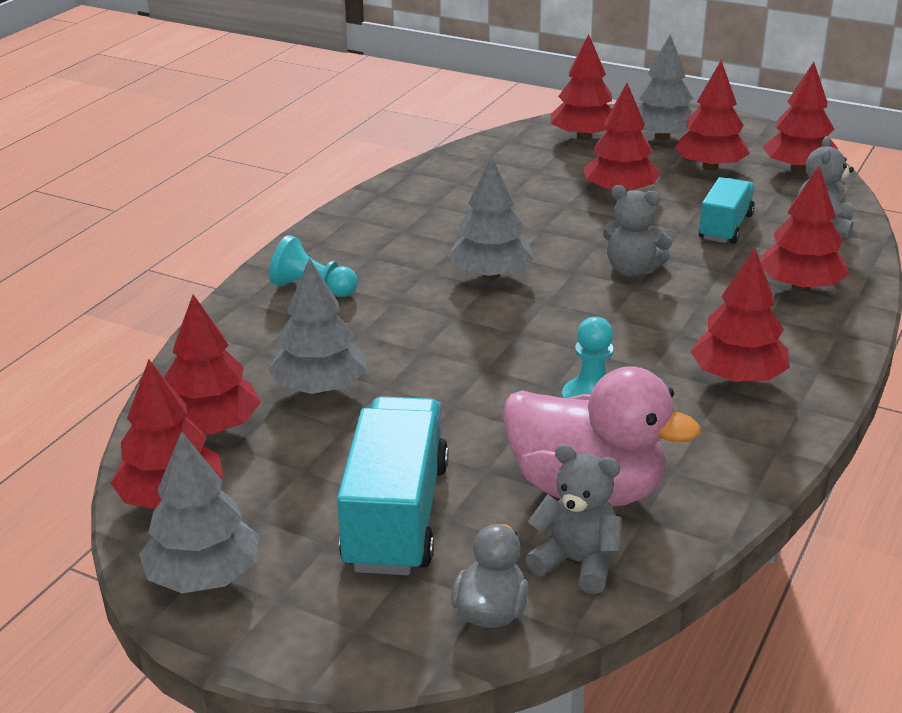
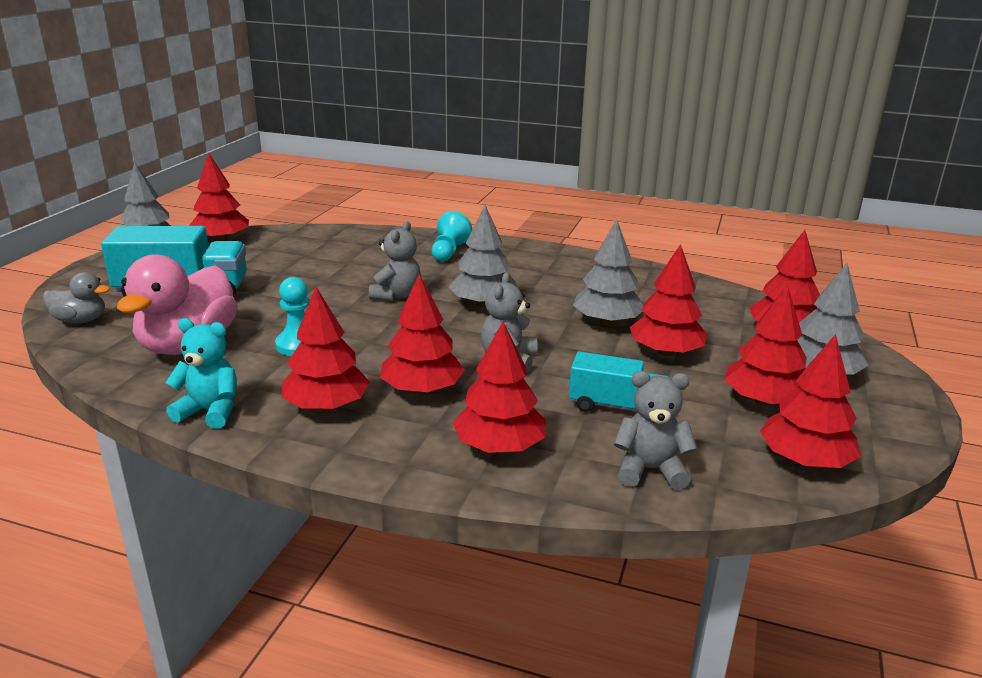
camera: 80 degrees right, 5 degrees down
red tree [164,294,261,434] -> red tree moved to [380,274,465,395]
grey tree [268,258,367,394] -> grey tree moved to [573,220,644,325]
grey teddy bear [525,444,621,594] -> grey teddy bear moved to [369,221,421,301]
none -> turquoise teddy bear [166,318,237,429]

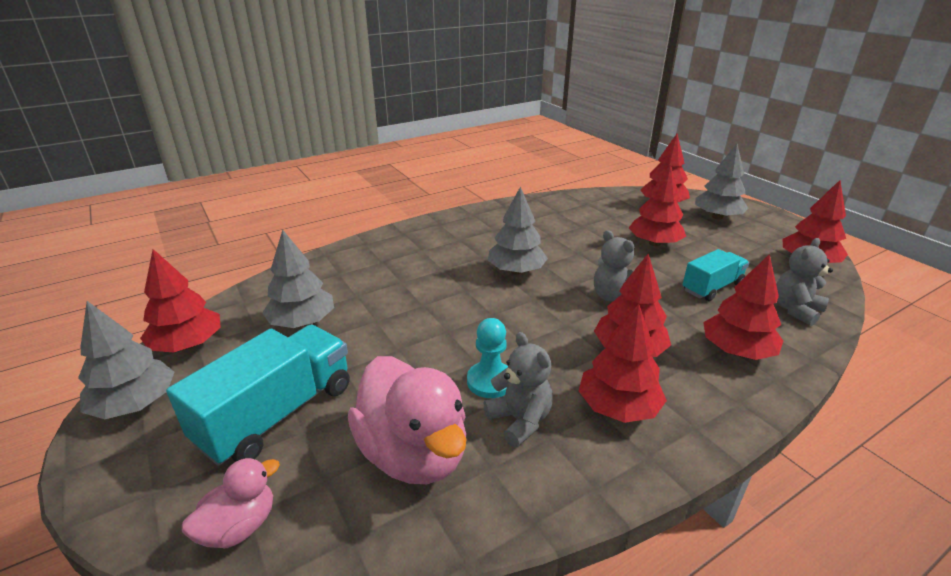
camera: 50 degrees left, 5 degrees up
grey duck [43,272,110,324] -> pink duck [182,457,280,548]
turquoise teddy bear [166,318,237,429] -> none
grey teddy bear [369,221,421,301] -> grey teddy bear moved to [484,332,553,447]
turquoise pawn [432,211,472,262] -> none
grey tree [573,220,644,325] -> grey tree moved to [262,230,334,328]
red tree [724,284,807,406] -> none

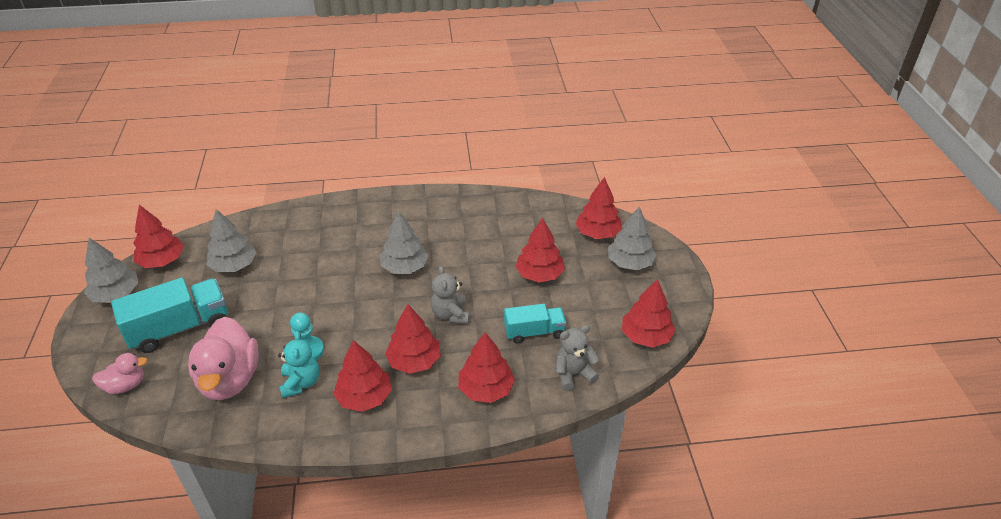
camera: 25 degrees right, 10 degrees up
grey teddy bear [484,332,553,447] -> turquoise teddy bear [278,331,319,398]

